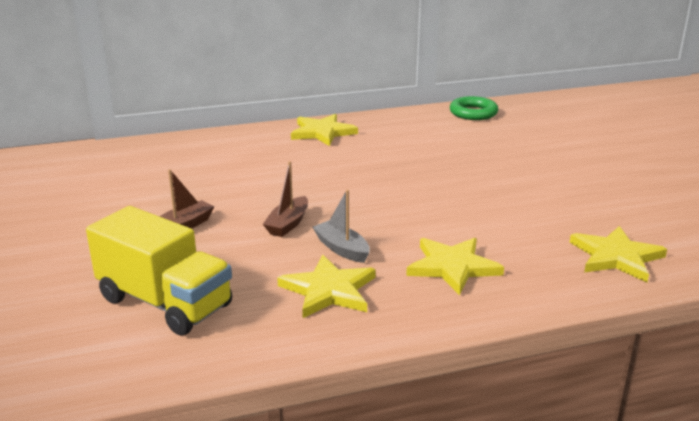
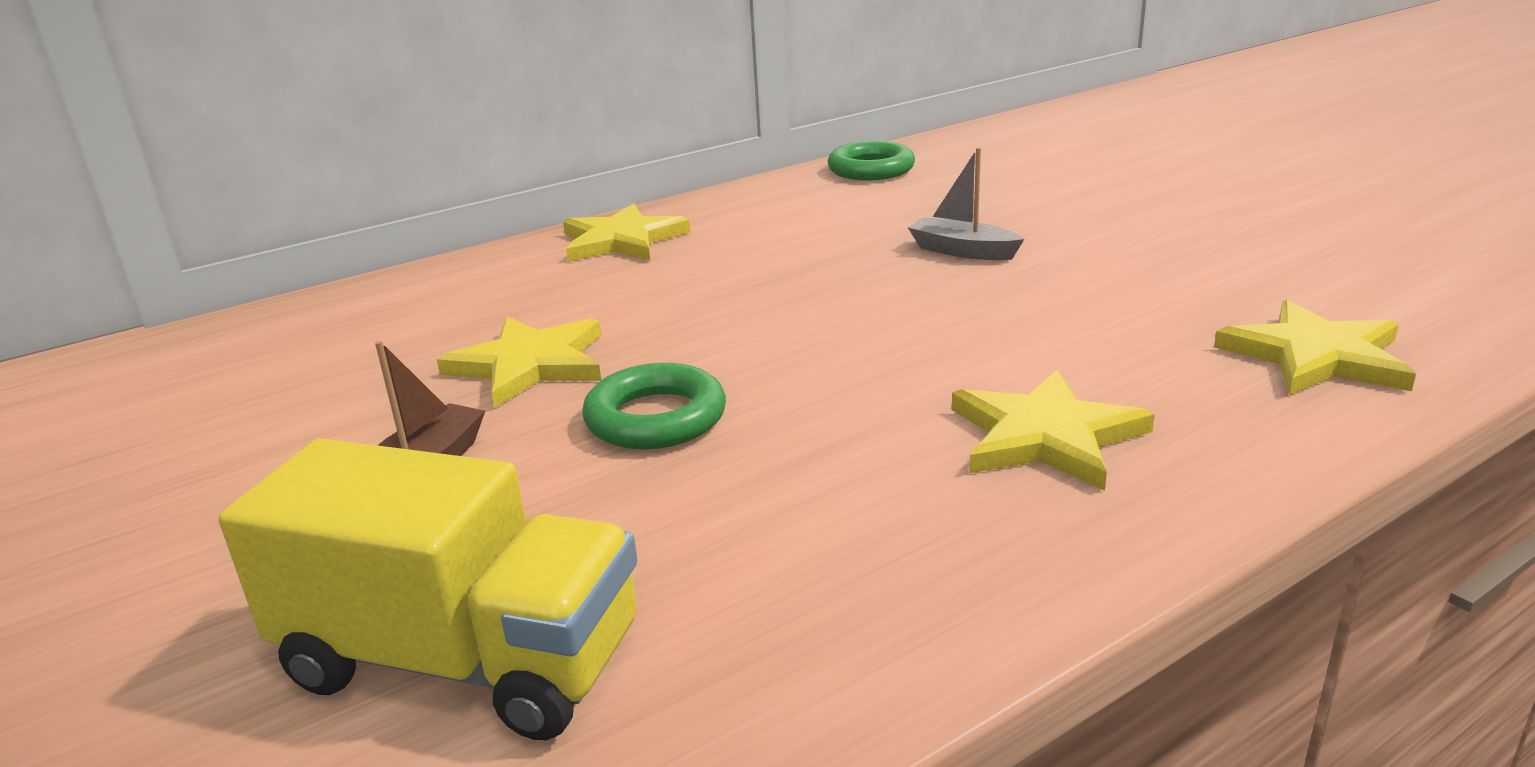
camera: 15 degrees left, 0 degrees up
brown boat [263,161,308,237] -> green ring [582,363,726,450]
yellow star [277,255,376,318] -> yellow star moved to [437,316,602,408]
grey boat [313,190,370,263] -> grey boat moved to [908,148,1024,260]

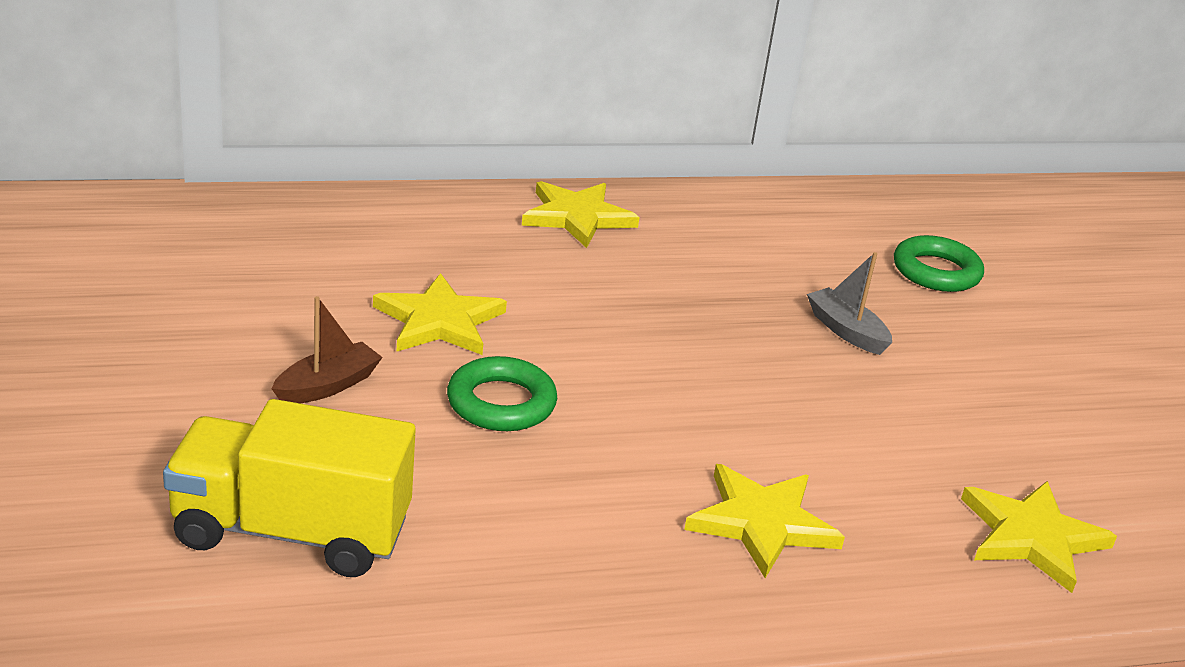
camera: 15 degrees right, 5 degrees up
yellow truck [219,438,638,740] -> yellow truck turned 150 degrees clockwise [163,399,416,577]
green ring [828,141,915,180] -> green ring moved to [894,235,984,292]

